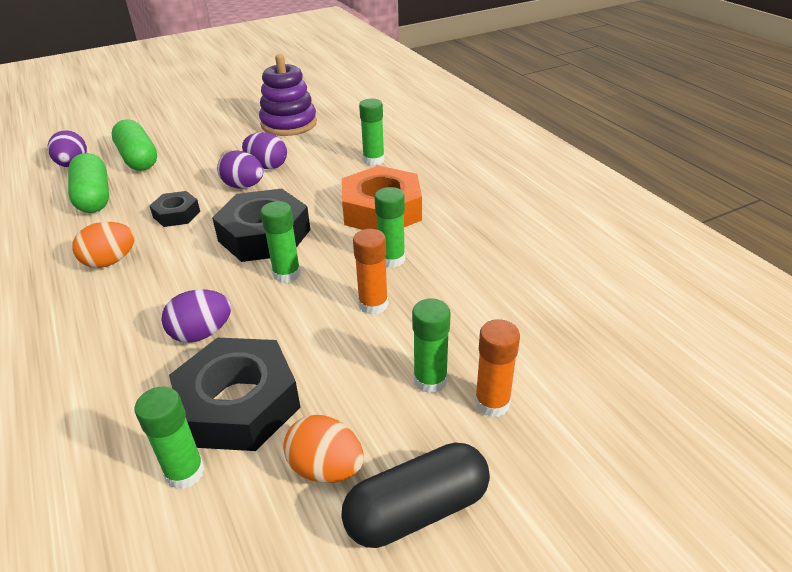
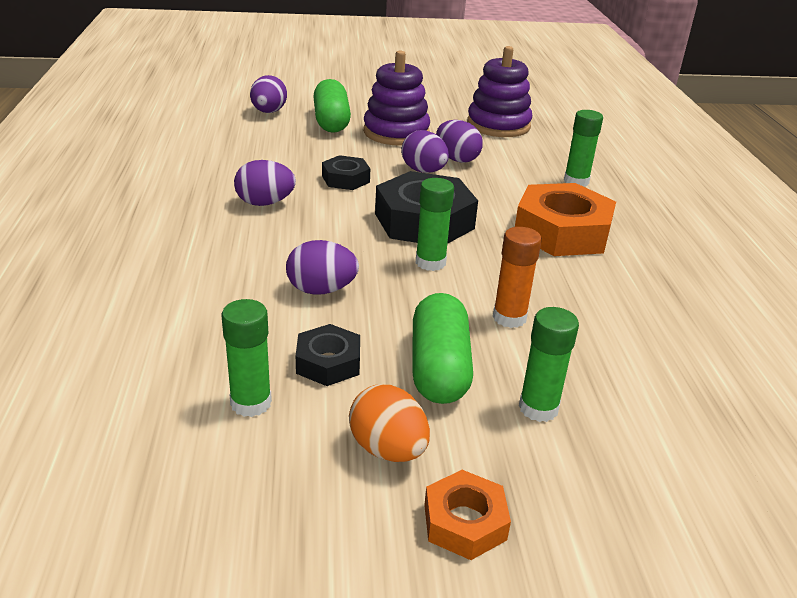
camera: 20 degrees right, 5 degrees down
green capsule [68,153,109,213] -> green capsule moved to [412,293,473,404]
orange egg [72,222,135,268] -> purple egg [234,160,296,206]
black nut [169,338,300,451] -> black nut [296,324,360,386], size x0.53
black capsule [341,442,490,548] -> orange nut [424,470,511,560]
green glue stick [375,187,405,268] -> none
orange glue stick [475,319,520,417] -> none
none -> purple stacking toy [363,50,430,146]

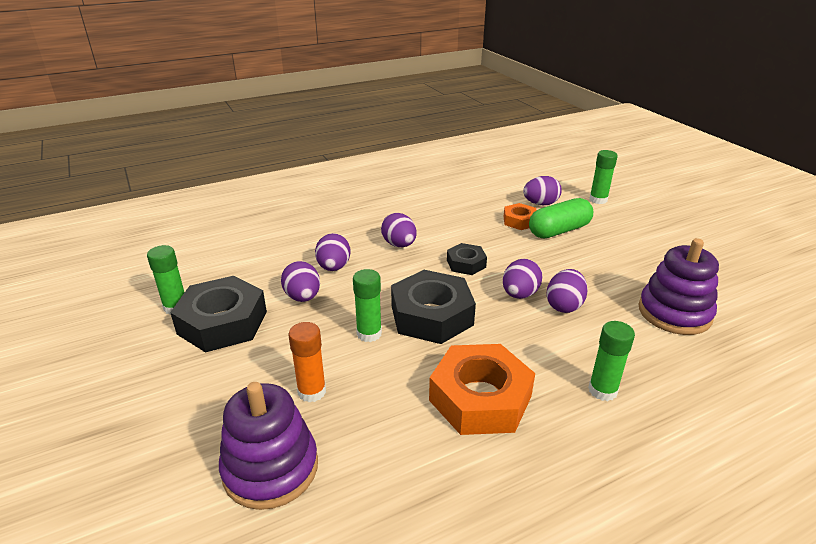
camera: 70 degrees right, 0 degrees up
black nut [296,324,360,386] -> black nut [170,276,267,352], size x1.89
orange egg [349,384,430,462] -> none
purple stacking toy [363,50,430,146] -> purple stacking toy moved to [219,382,318,510]
green capsule [412,293,473,404] -> none
orange nut [424,470,511,560] -> orange nut moved to [504,203,537,230]
green glue stick [519,307,579,422] -> green glue stick moved to [589,150,618,204]
none -> purple egg [315,233,351,271]

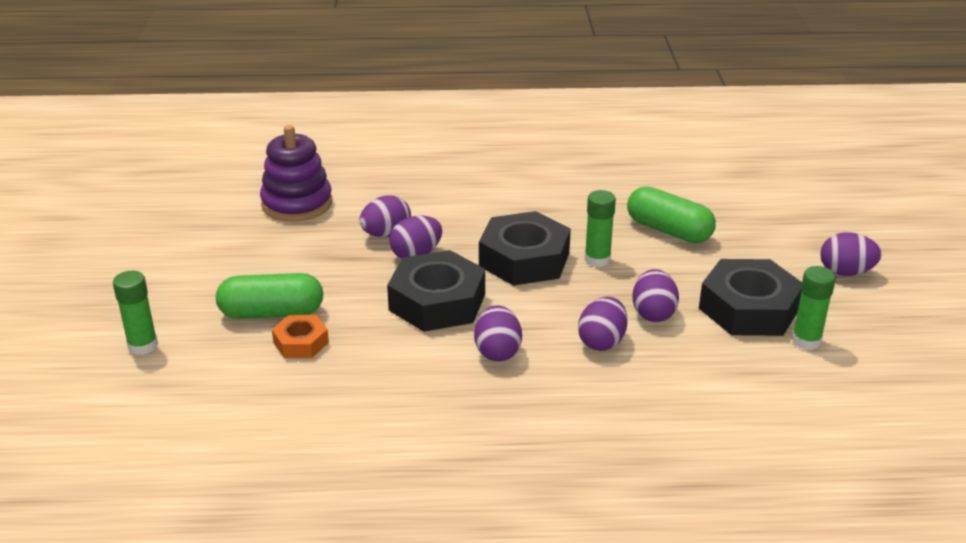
camera: 155 degrees left, 0 degrees up
purple stacking toy [219,382,318,510] -> none
orange glue stick [288,322,326,403] -> green capsule [627,186,716,243]
orange nut [429,344,535,435] -> none
black nut [447,243,487,275] -> black nut [387,250,485,332], size x1.89
purple egg [523,176,562,205] -> purple egg moved to [820,232,881,276]
green glue stick [588,321,635,401] -> none

